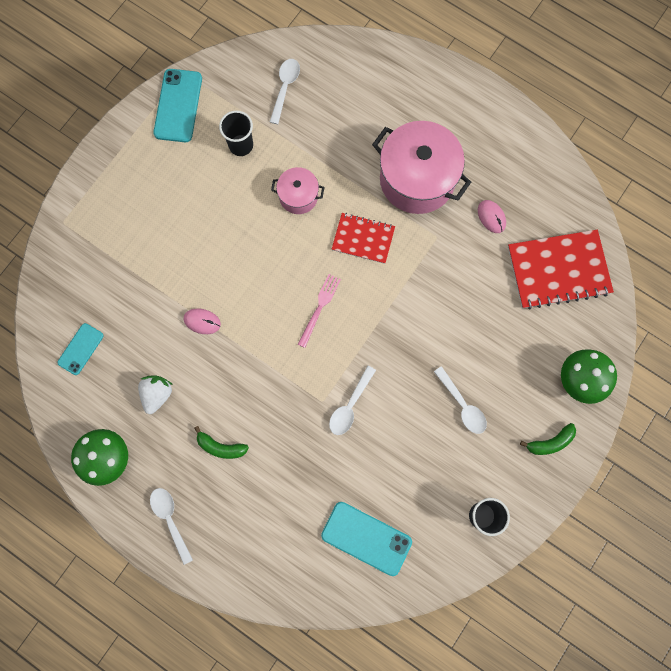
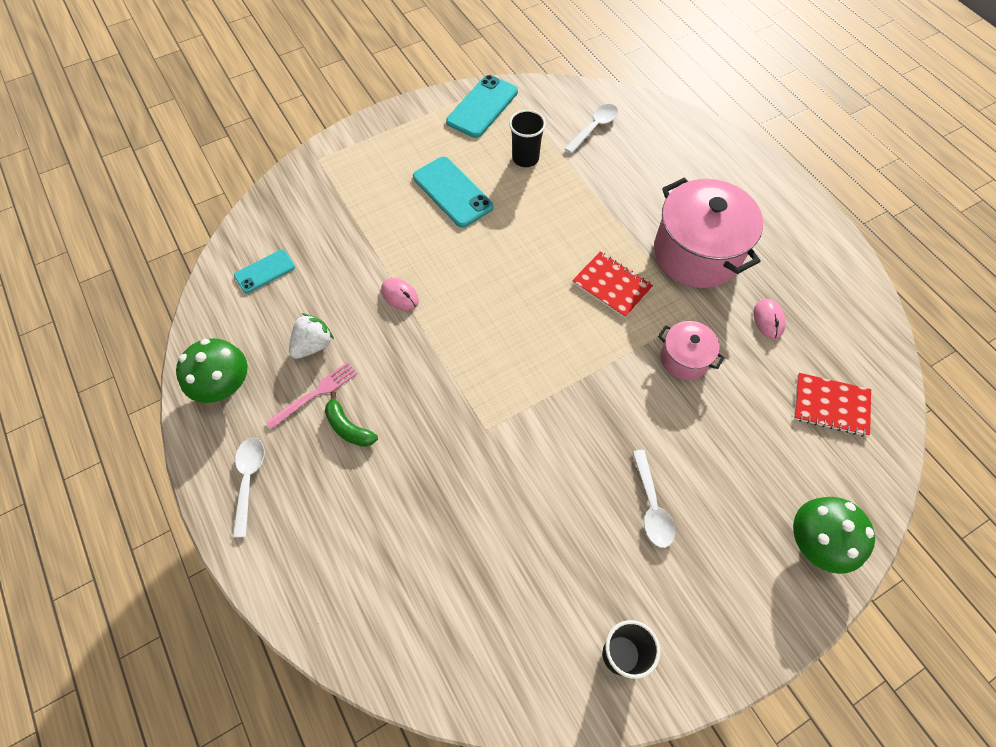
camera: 25 degrees right, 15 degrees down
pink pot [271,167,324,214] -> pink pot moved to [658,321,725,380]
pink fork [298,274,341,348] -> pink fork moved to [266,362,357,429]
turquoise phone [321,502,412,576] -> turquoise phone moved to [413,157,493,228]
white spoon [329,365,376,435] -> none
red notebook [508,230,614,309] -> red notebook [794,373,871,437], size x0.61
green banana [520,423,576,455] -> none

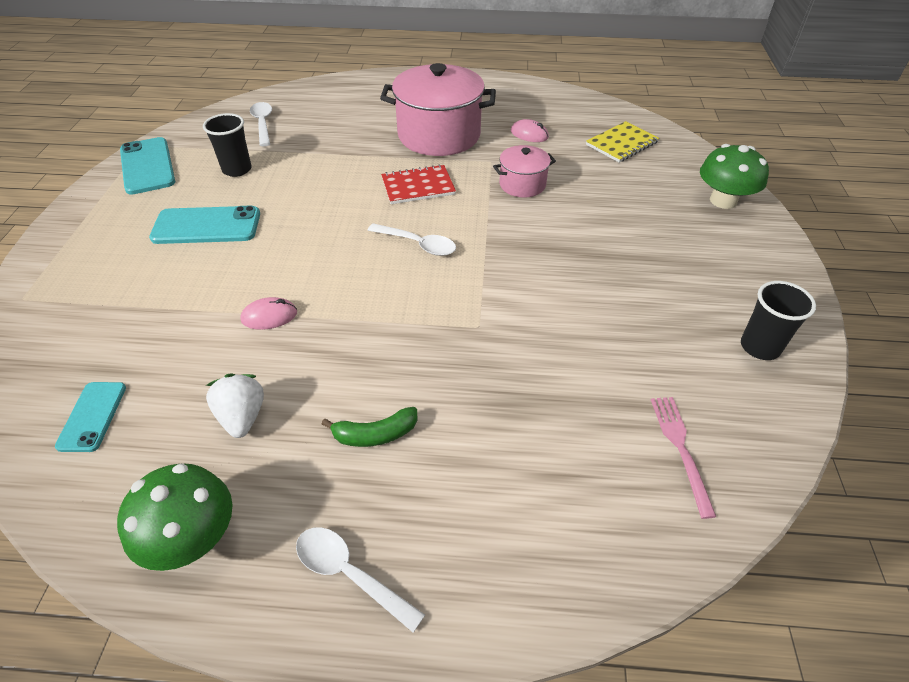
camera: 55 degrees left, 15 degrees down
pink fork [266,362,357,429] -> pink fork moved to [651,397,716,519]
white spoon [632,450,675,548] -> white spoon moved to [367,223,456,256]
red notebook [794,373,871,437] -> yellow notebook [586,121,659,162]

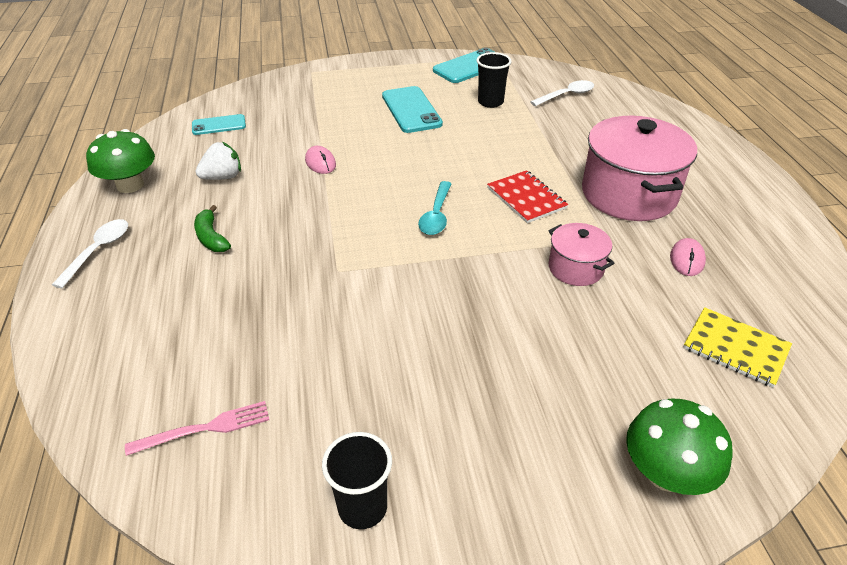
camera: 75 degrees right, 5 degrees down
white spoon [367,223,456,256] -> turquoise spoon [418,181,452,235]

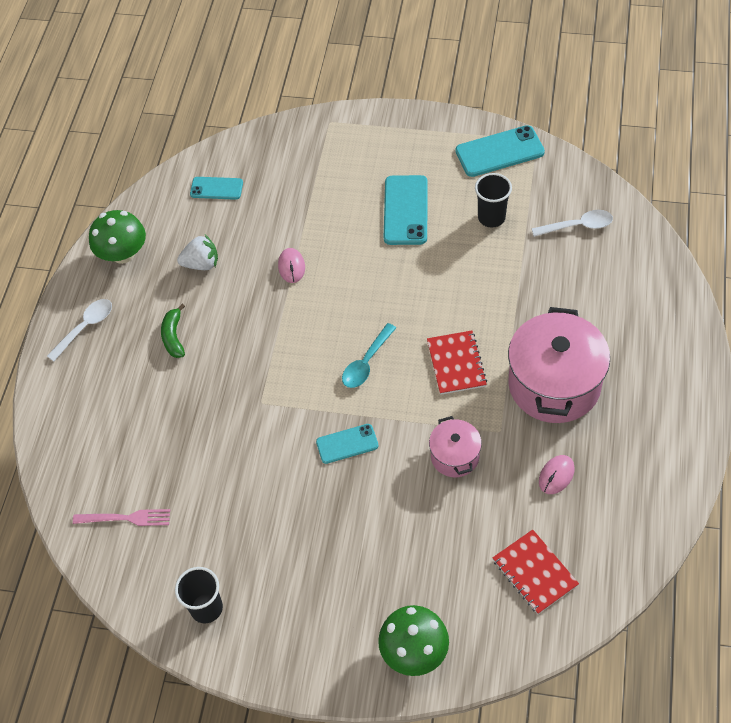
camera: 25 degrees right, 15 degrees up
yellow notebook [683,307,792,388] -> red notebook [492,529,579,614]
none -> turquoise phone [316,424,378,464]

